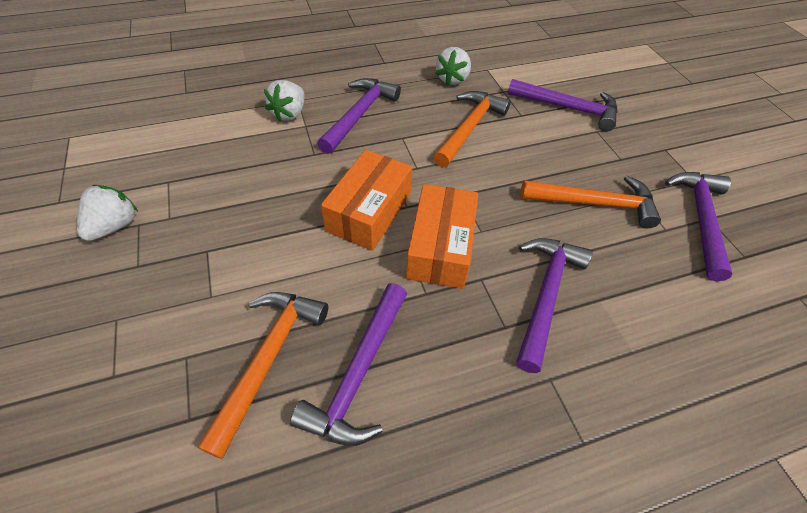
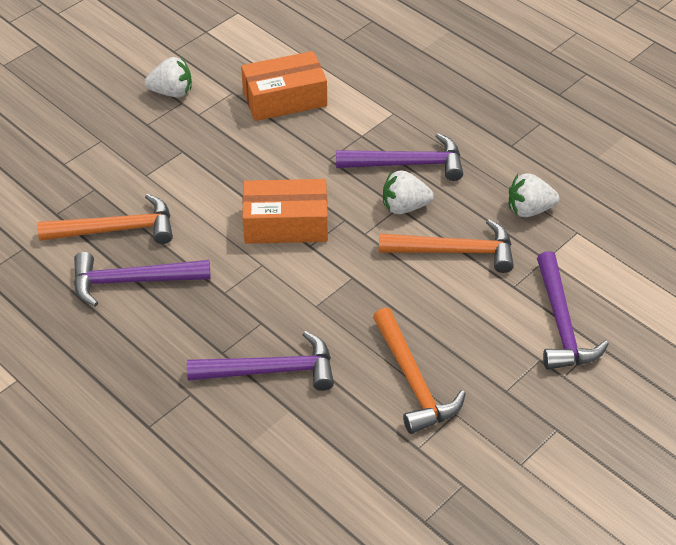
camera: 65 degrees right, 5 degrees down
white strawberry [264,80,305,121] -> white strawberry moved to [383,170,434,214]
orange box [406,184,478,289] -> orange box moved to [241,51,327,121]
purple hammer [665,172,733,281] -> none

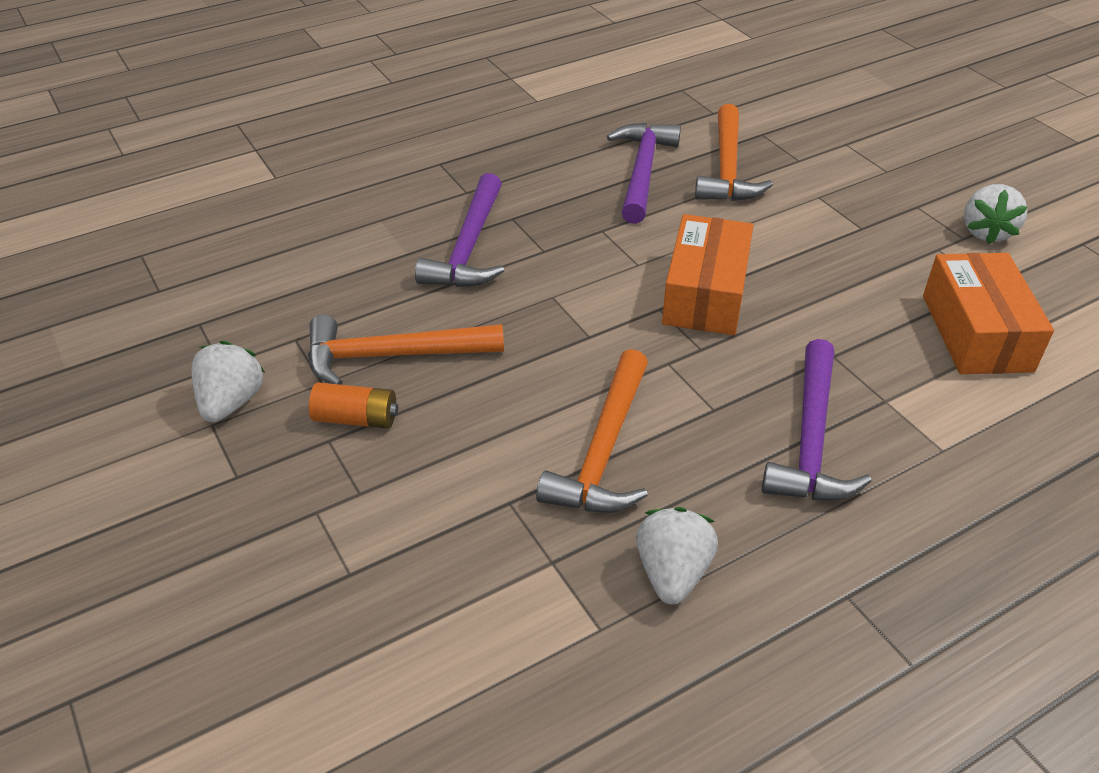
camera: 105 degrees right, 5 degrees down
white strawberry [383,170,434,214] -> white strawberry moved to [191,341,265,422]
purple hammer [537,251,609,370] -> none
none -> orange battery [309,382,398,429]

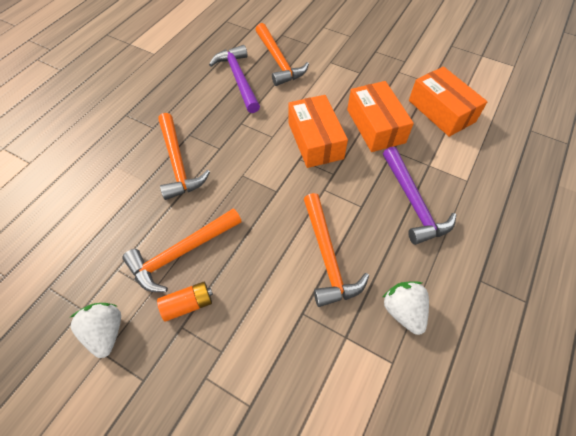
camera: 30 degrees left, 15 degrees up
purple hammer [415,173,505,287] -> orange hammer [158,113,210,200]
white strawberry [964,184,1028,244] -> none
none -> orange box [347,81,414,152]

